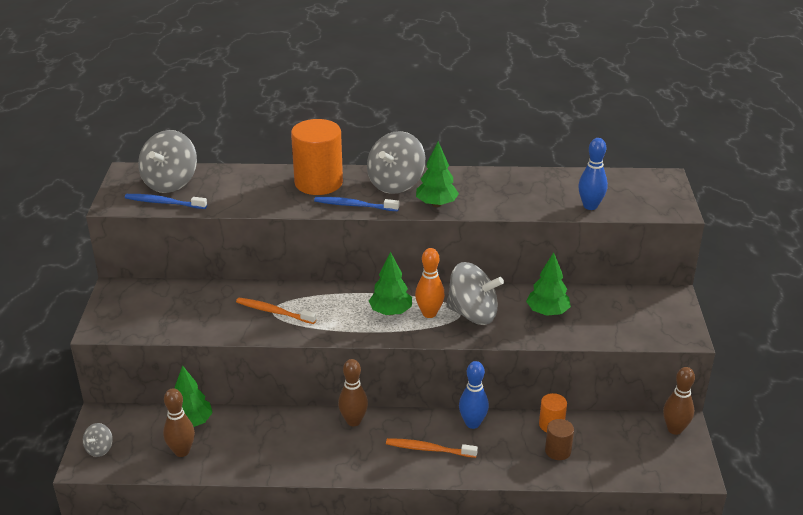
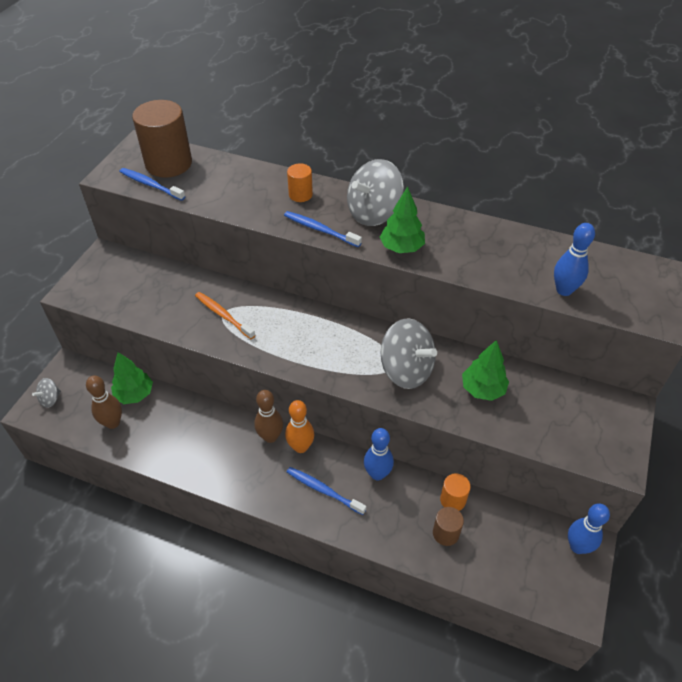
camera: 20 degrees right, 15 degrees up
grey spinning top [138,130,197,193] -> brown cylinder [132,100,192,178]
orange cylinder [291,119,343,195] -> orange cylinder [287,163,313,202], size x0.49
green tree [369,252,412,315] -> none
orange toothbrush [386,438,478,458] -> blue toothbrush [287,467,366,515]
orange bowling pin [415,248,445,318] -> orange bowling pin moved to [285,400,315,453]
brown bowling pin [663,367,695,435] -> blue bowling pin [568,503,610,554]

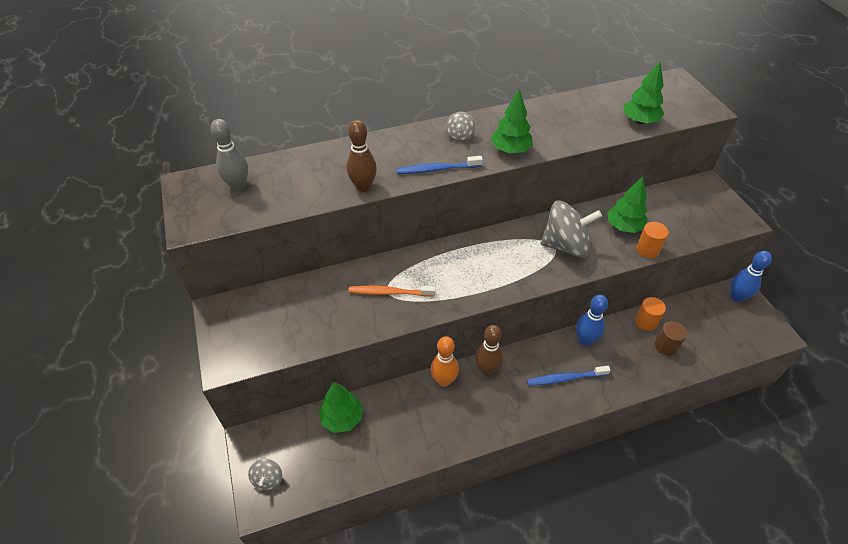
camera: 40 degrees left, 0 degrees up
brown bowling pin [86,376,122,429] -> brown bowling pin moved to [347,120,377,192]
blue toothbrush [119,168,185,201] -> none
brown cylinder [132,100,192,178] -> grey bowling pin [210,119,248,191]
orange bowling pin [285,400,315,453] -> orange bowling pin moved to [430,336,459,387]
orange cylinder [287,163,313,202] -> orange cylinder moved to [636,222,669,258]
grey spinning top [347,159,404,226] -> grey spinning top [446,112,475,142], size x0.48
blue bowling pin [554,223,595,296] -> green tree [624,61,664,124]

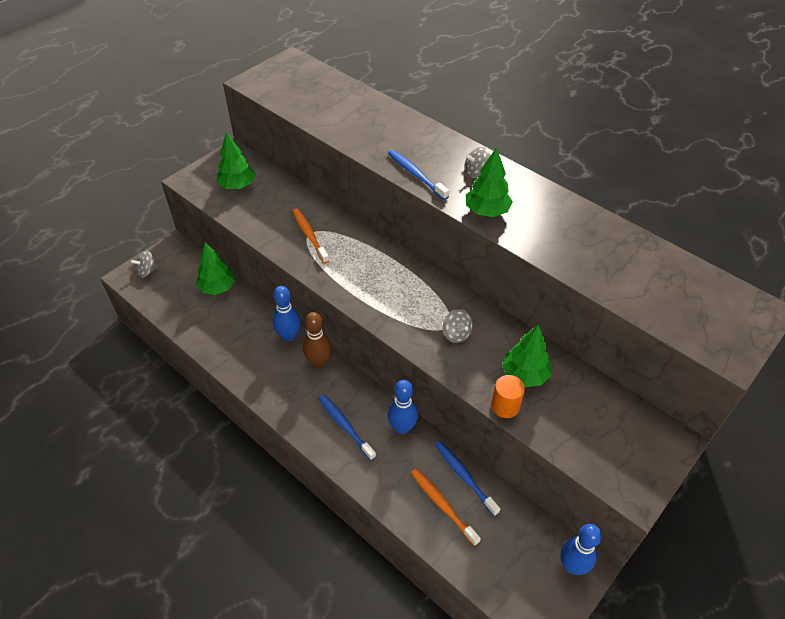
camera: 60 degrees right, 0 degrees up
grey bowling pin [210,119,248,191] -> none
brown bowling pin [347,120,377,192] -> none
orange bowling pin [430,336,459,387] -> blue bowling pin [273,286,301,341]
grey spinning top [540,201,602,257] -> grey spinning top [443,309,473,343], size x0.48
green tree [624,61,664,124] -> green tree moved to [217,132,256,189]
orange cylinder [635,297,666,331] -> blue toothbrush [434,441,500,516]
brown cylinder [655,321,687,356] -> orange toothbrush [411,469,481,546]

